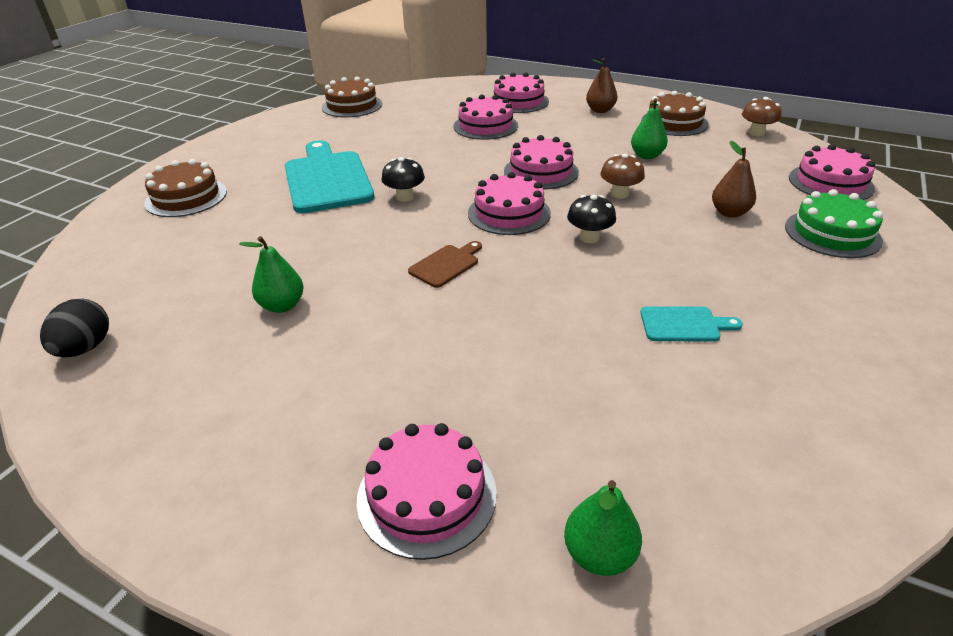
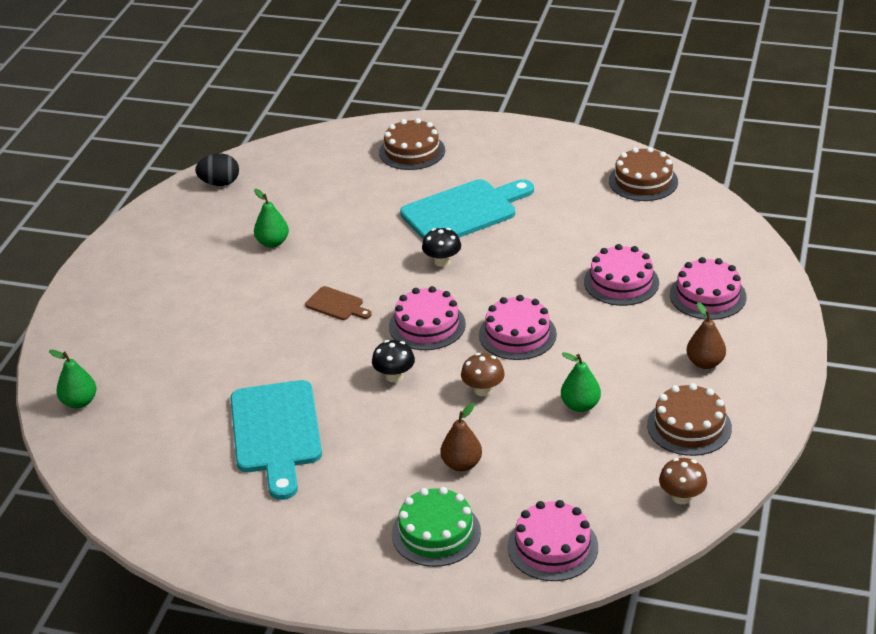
camera: 80 degrees right, 0 degrees up
pink cake [357,423,497,560] -> none
turquoise cutting board [640,306,743,342] -> turquoise cutting board [230,380,322,500], size x2.15

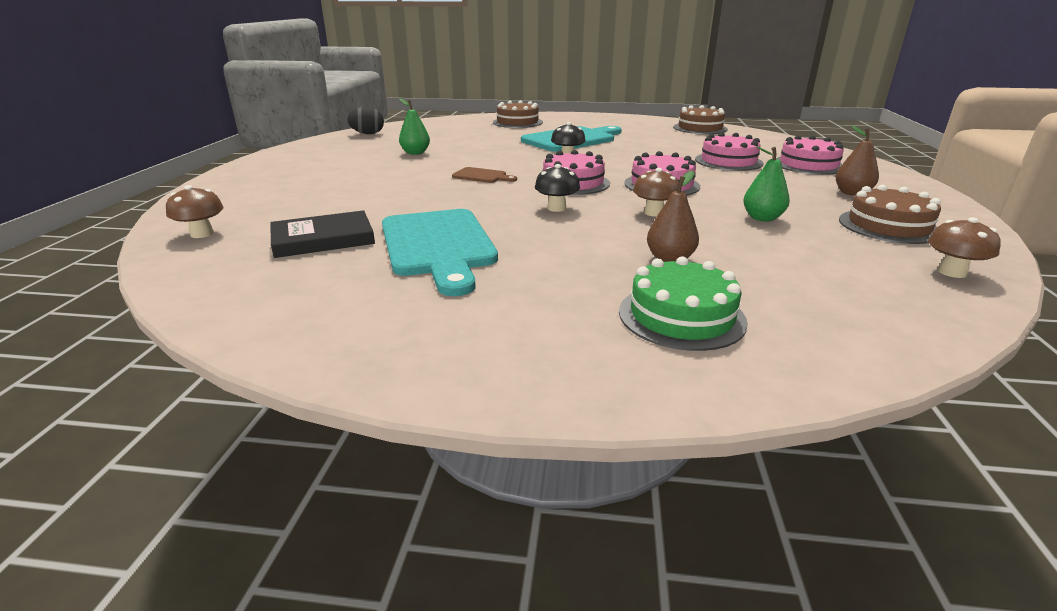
camera: 10 degrees left, 10 degrees down
green pear [49,350,96,409] -> brown mushroom [166,185,224,238]
pink cake [508,500,598,581] -> none
none -> black book [270,210,375,258]

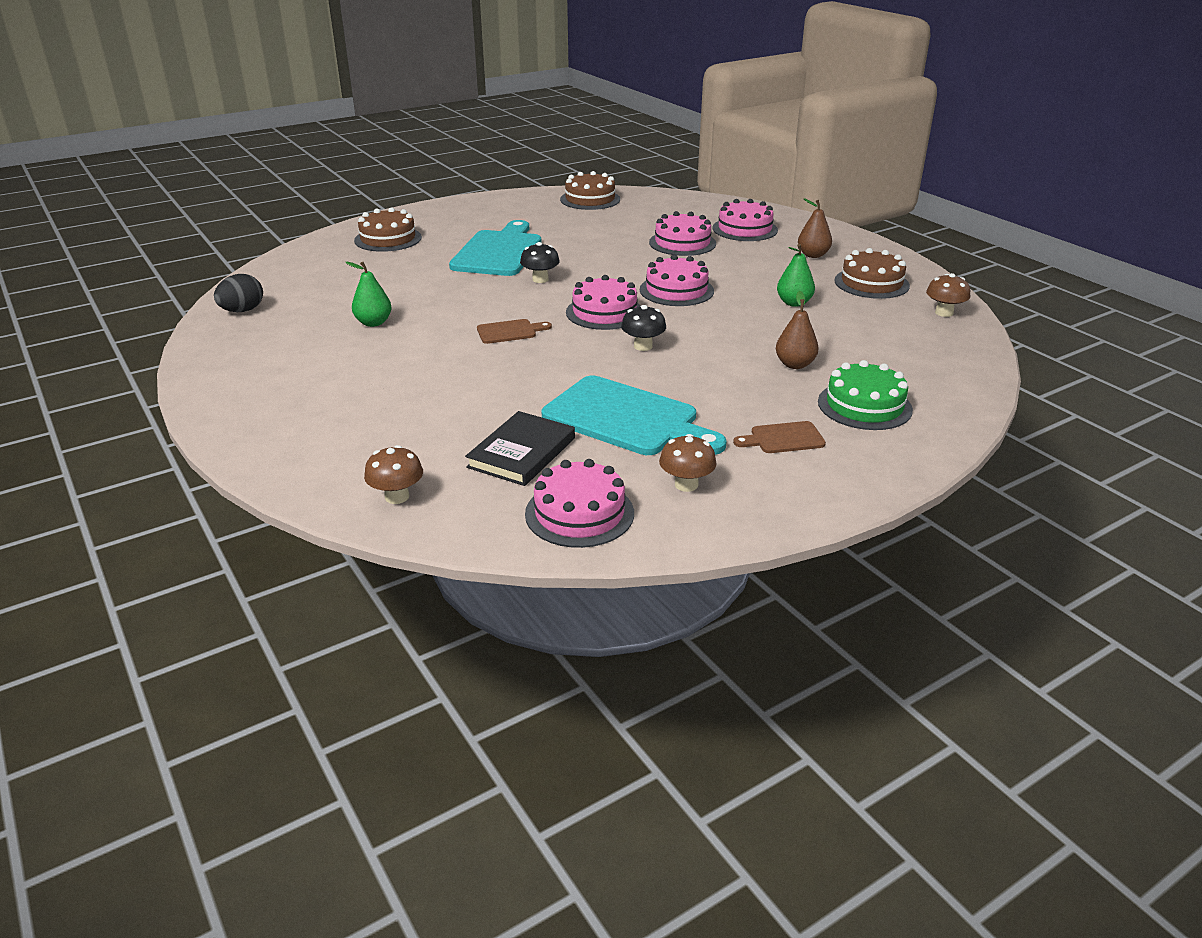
camera: 40 degrees left, 5 degrees up
brown mushroom [633,168,679,217] -> brown mushroom moved to [659,434,717,492]
none -> pink cake [525,459,634,548]
none -> brown cutting board [733,421,826,453]

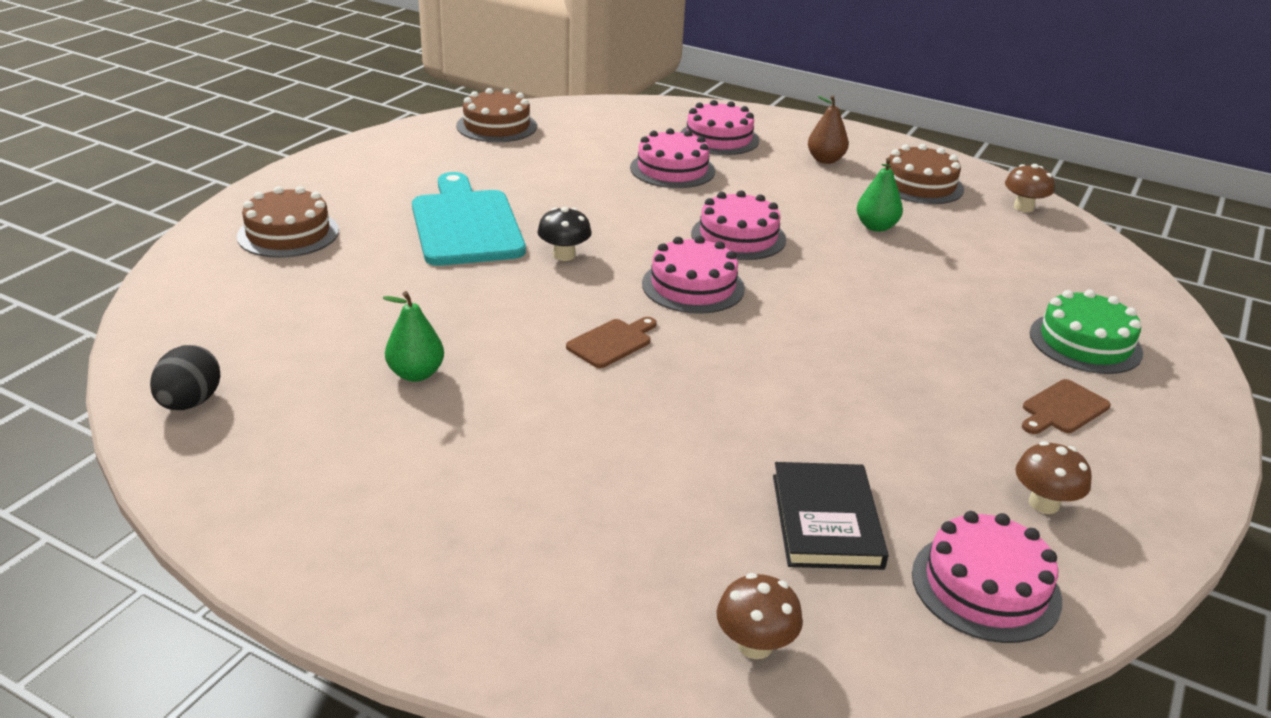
camera: 30 degrees left, 0 degrees up
turquoise cutting board [542,376,726,455] -> none
black mushroom [621,305,666,351] -> none
brown pear [776,291,819,369] -> none

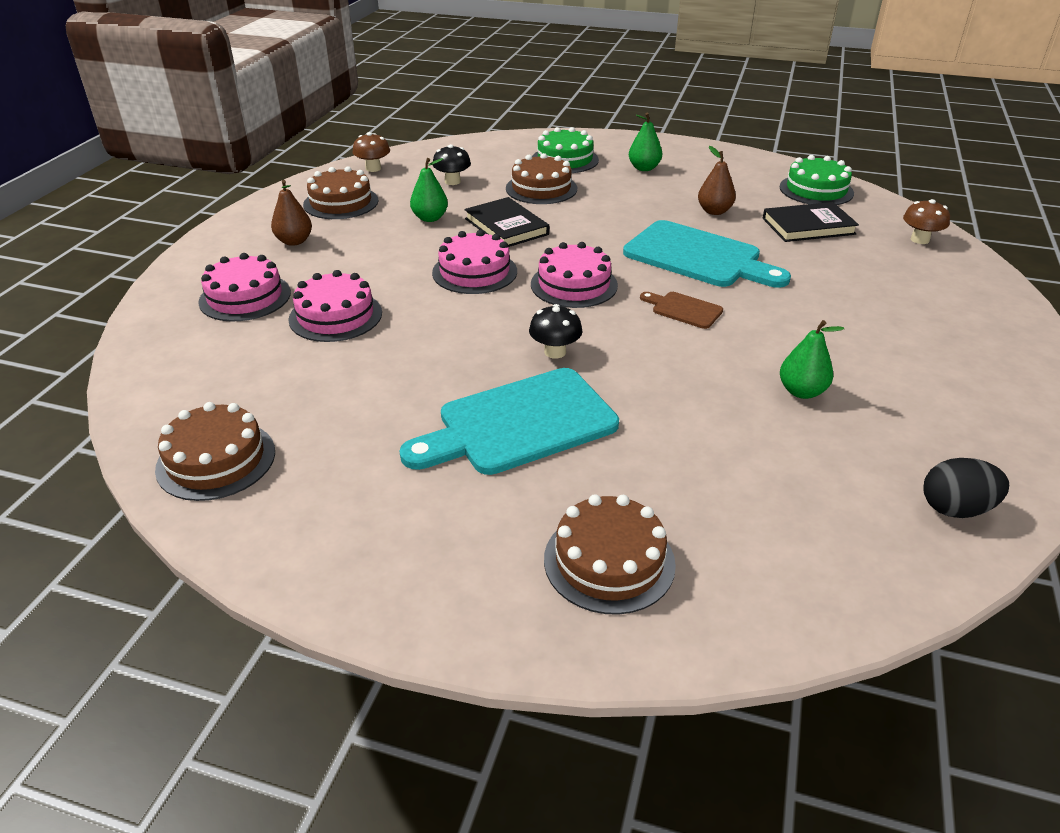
camera: 100 degrees left, 5 degrees up
pink cake [912,511,1062,643] -> green cake [780,155,854,205]
brown mushroom [1015,441,1092,514] -> none
brown cutting board [1022,379,1111,434] -> green pear [629,113,662,171]
none -> black mushroom [433,144,471,185]
none -> black book [464,197,549,247]
none -> brown cake [506,153,577,204]
none -> turquoise cutting board [623,220,791,288]
none -> brown pear [698,146,736,215]

